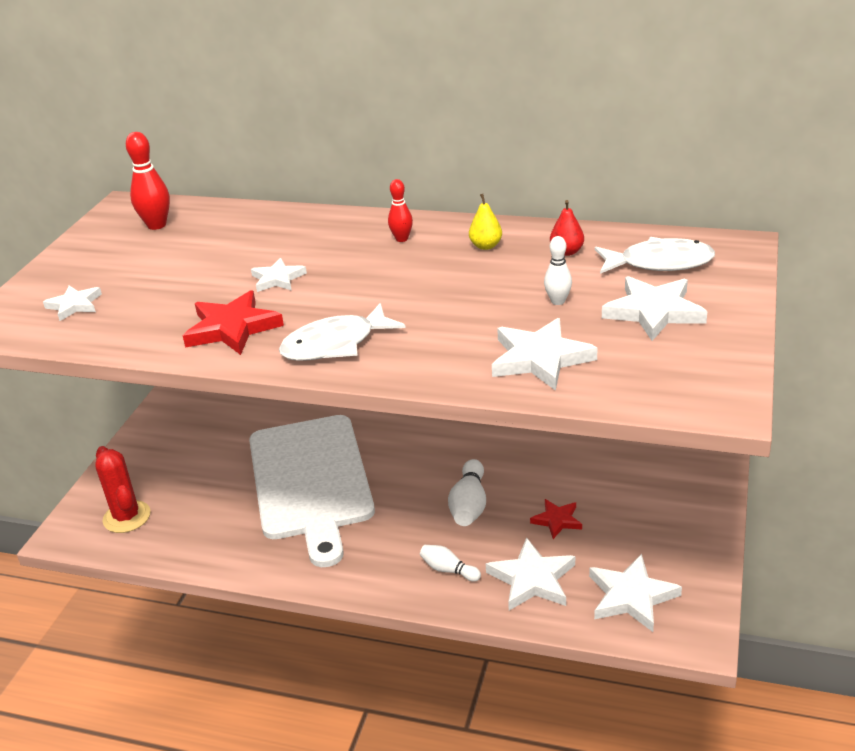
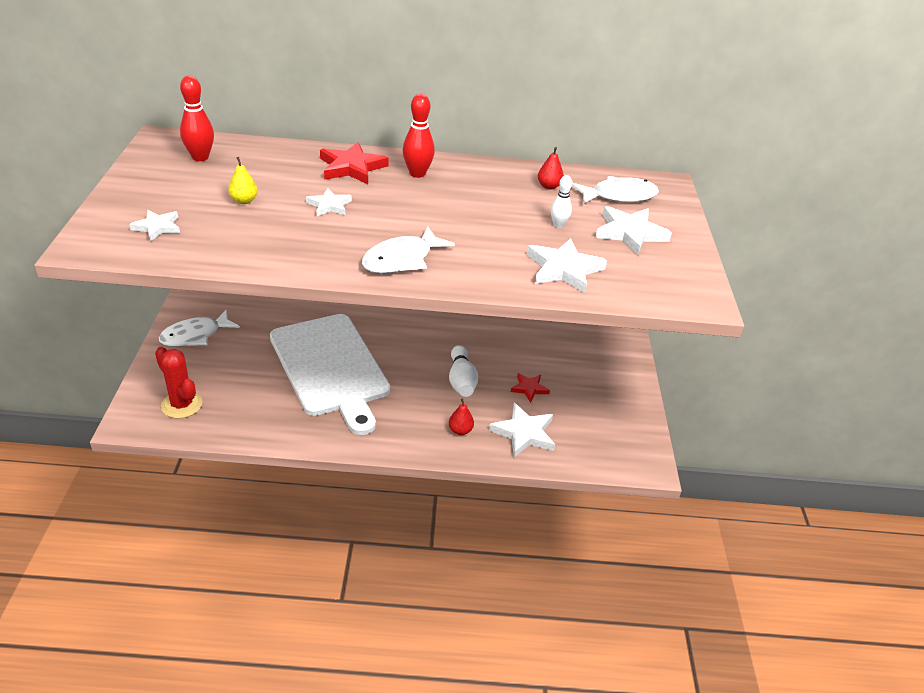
camera: 20 degrees left, 5 degrees up
red star [183,290,284,355] -> red star moved to [320,142,389,184]
red bowling pin [388,179,413,242] -> red bowling pin [402,94,435,178], size x1.62
white bowling pin [420,545,481,582] -> red pear [449,398,474,435]
yellow pear [469,194,502,250] -> yellow pear moved to [228,157,258,204]
white star [589,554,682,632] -> none
none -> white fish [159,309,240,347]

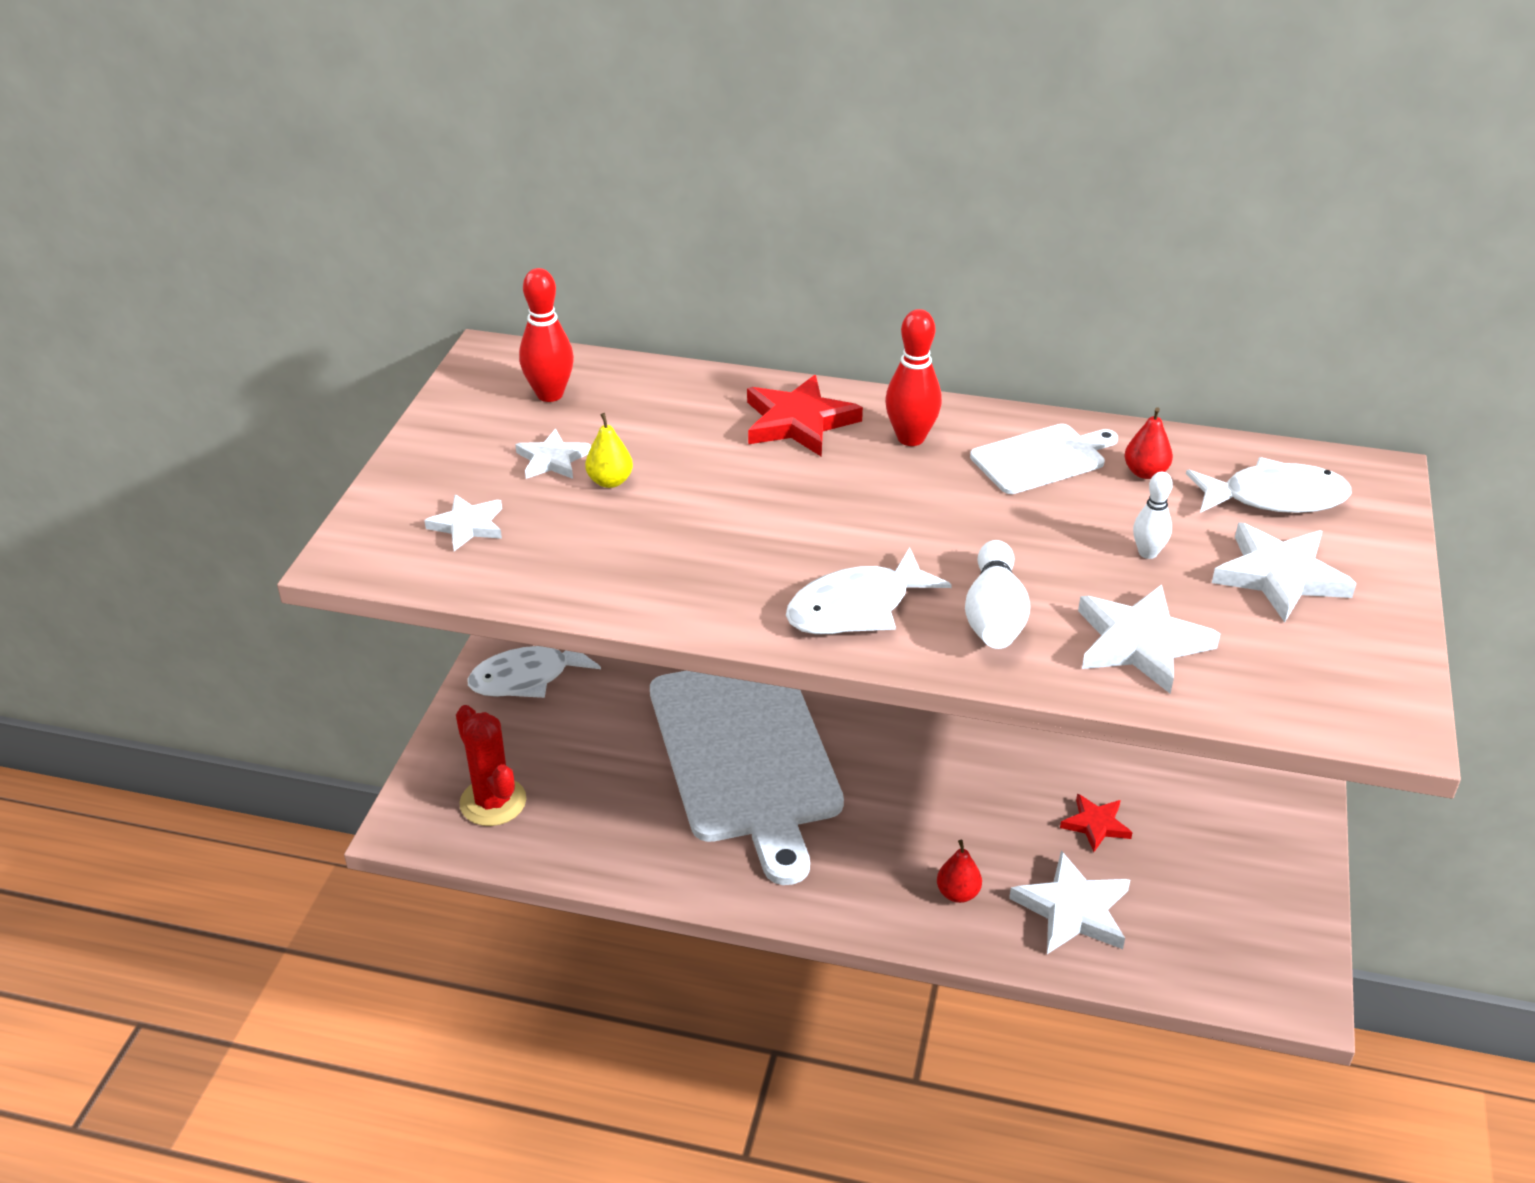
camera: 15 degrees right, 0 degrees up
white star [306,188,352,216] -> white star moved to [515,429,591,479]
white bowling pin [449,345,478,397] -> white bowling pin moved to [965,540,1030,649]
none -> white cutting board [970,424,1118,494]

